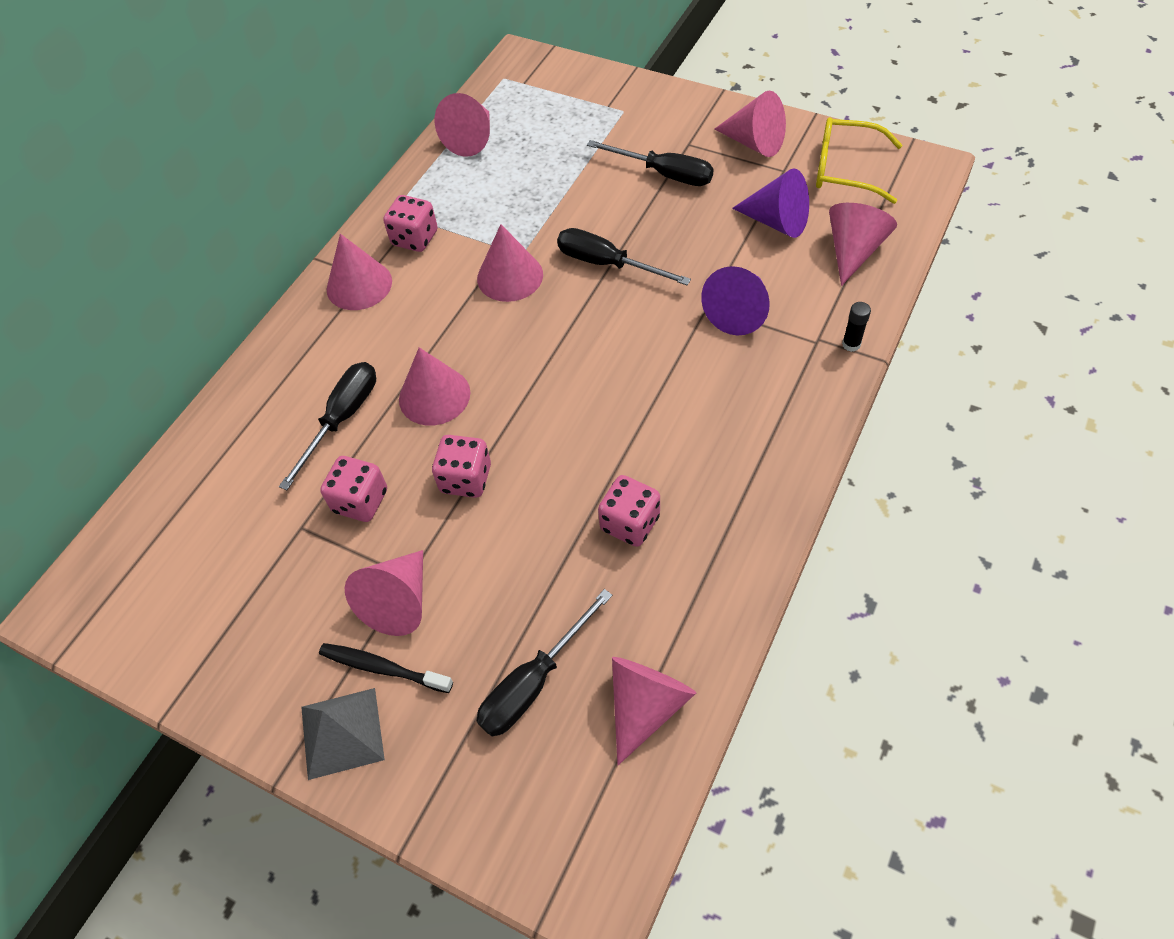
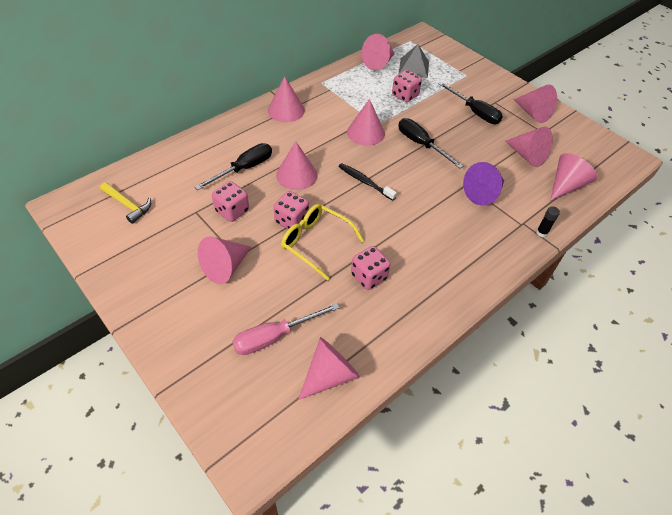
camera: 15 degrees right, 5 degrees down
grey pyramid [301,688,385,780] -> grey pyramid moved to [399,44,429,78]
black toothbrush [319,643,453,693] -> black toothbrush moved to [339,163,397,201]
pink dice [383,195,438,252] -> pink dice moved to [392,70,422,102]
black screwdriver [476,589,613,736] -> pink screwdriver [232,303,340,355]
purple cone [732,168,809,238] -> pink cone [505,127,553,167]
yellow glasses [816,117,902,204] -> yellow glasses moved to [281,204,364,281]
none -> yellow hammer [100,182,151,224]

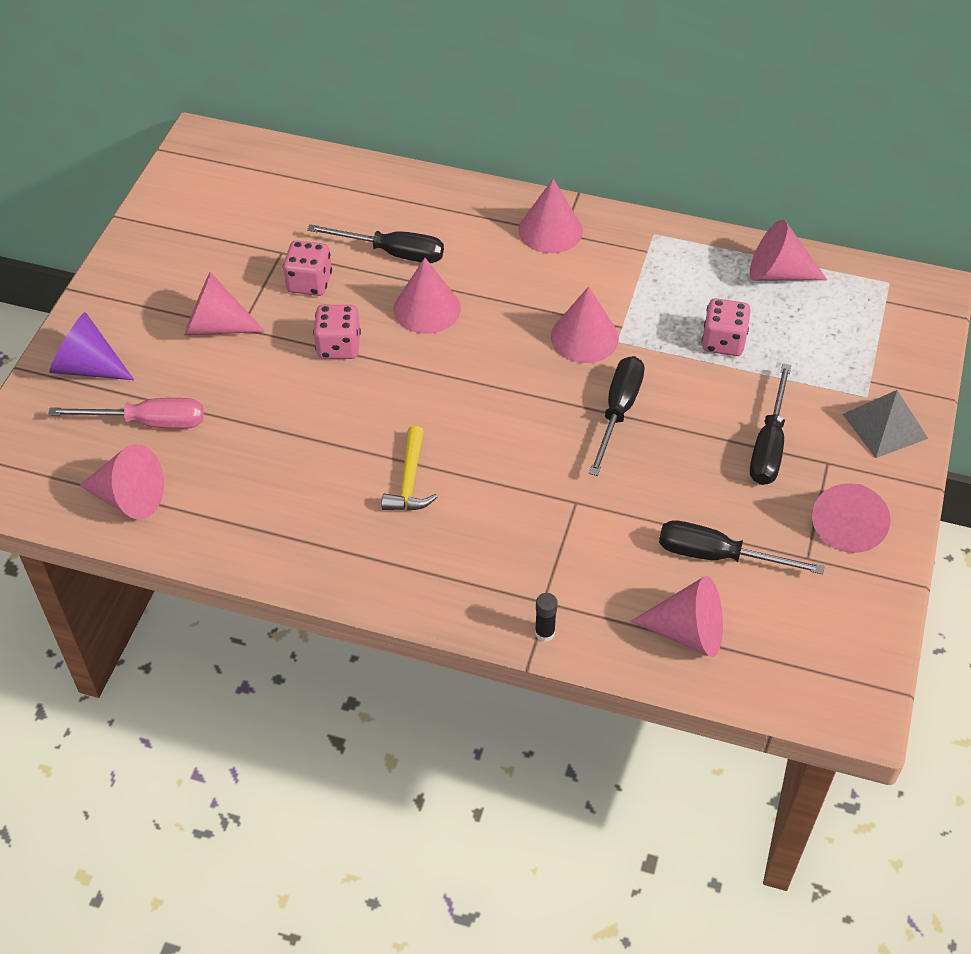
camera: 60 degrees right, 0 degrees up
yellow hammer [100,182,151,224] -> yellow hammer moved to [381,426,437,511]
pink screwdriver [232,303,340,355] -> pink screwdriver turned 150 degrees clockwise [48,398,204,429]
yellow glasses [281,204,364,281] -> none
black toothbrush [339,163,397,201] -> none
pink dice [351,246,391,290] -> none
grey pyramid [399,44,429,78] -> grey pyramid moved to [842,390,928,458]
purple cone [463,162,504,205] -> purple cone moved to [49,312,134,380]
pink cone [505,127,553,167] -> black screwdriver [659,520,825,575]

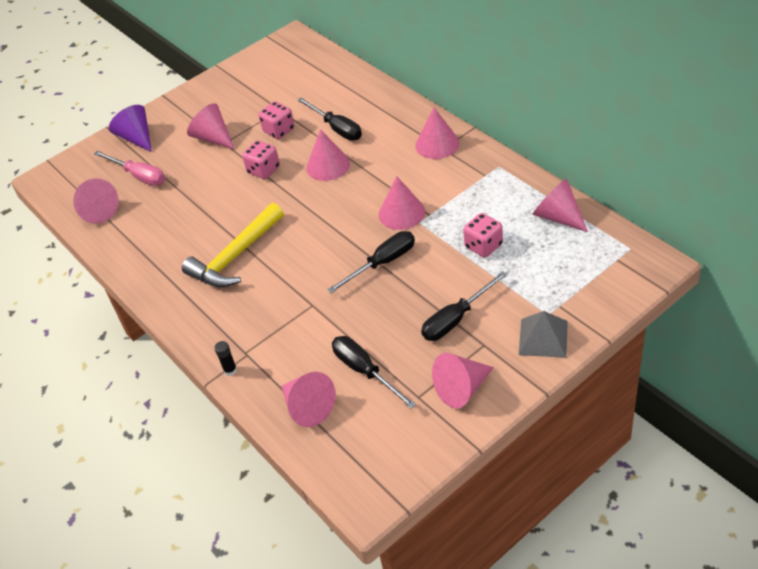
camera: 40 degrees right, 5 degrees down
yellow hammer [381,426,437,511] -> yellow hammer [182,203,284,288], size x1.76

